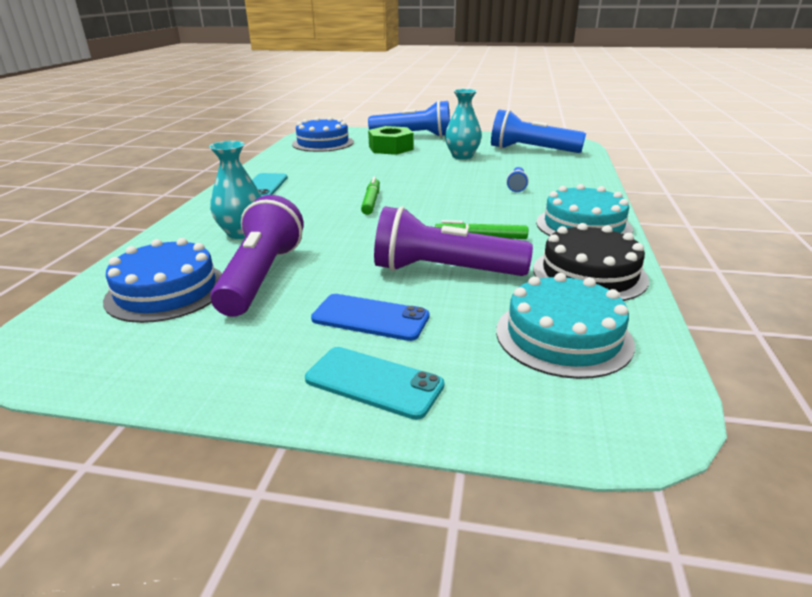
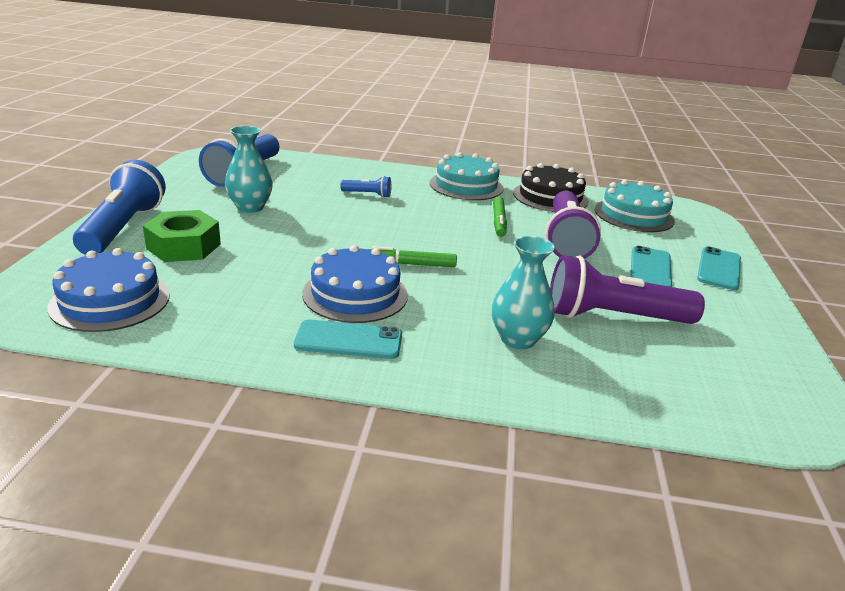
camera: 95 degrees left, 0 degrees up
blue cake [103,238,222,323] -> blue cake moved to [302,245,408,323]
blue phone [311,294,429,341] -> turquoise phone [630,246,672,287]

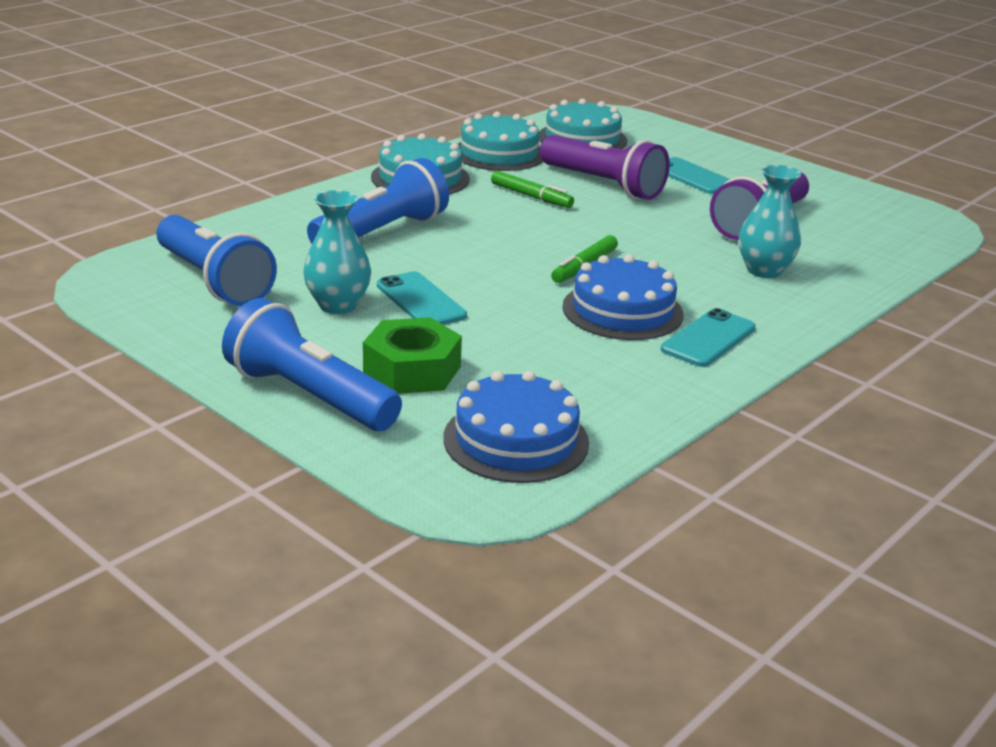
camera: 55 degrees left, 0 degrees up
blue flashlight [340,176,391,198] -> blue flashlight [307,158,449,244], size x2.17
black cake [513,163,589,212] -> turquoise cake [458,111,543,171]
turquoise phone [697,246,741,290] -> turquoise phone moved to [377,271,467,325]

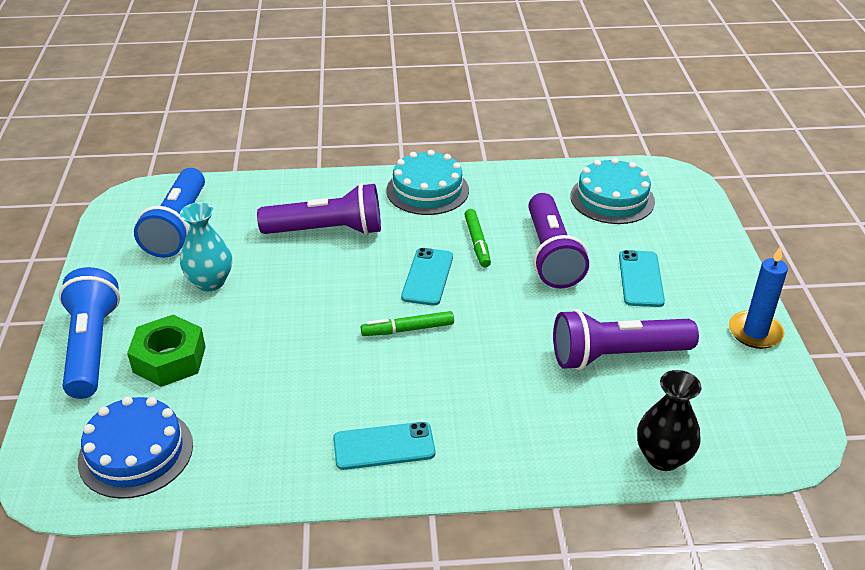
camera: 45 degrees right, 10 degrees up
blue flashlight [307,158,449,244] -> purple flashlight [257,183,381,235]
turquoise phone [377,271,467,325] -> turquoise phone moved to [401,248,453,306]
turquoise cake [458,111,543,171] -> none
blue cake [562,254,684,340] -> none
turquoise vase [739,165,801,278] -> none
none -> black vase [637,370,702,471]
none -> blue candle [729,246,788,349]

